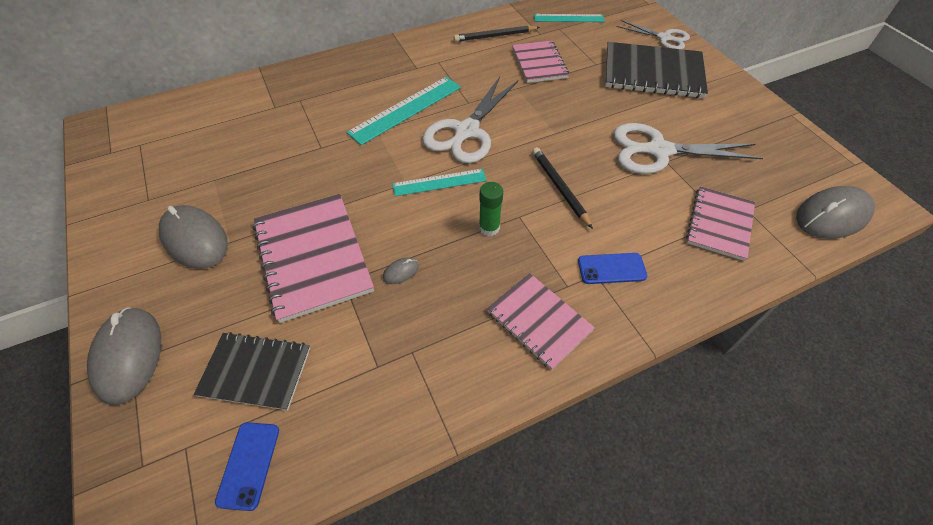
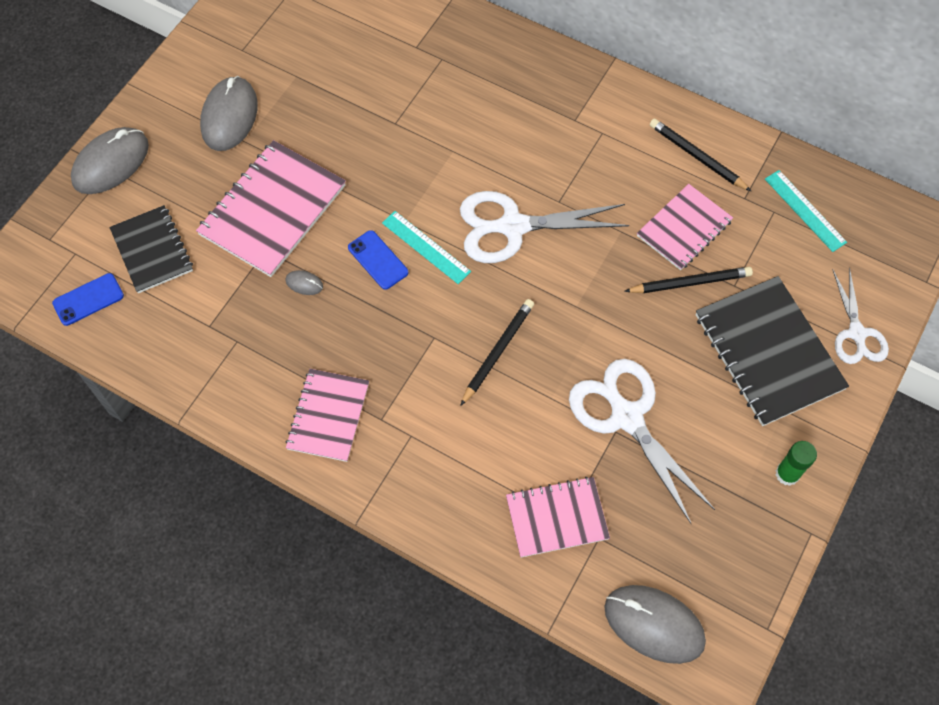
camera: 55 degrees right, 10 degrees up
turquoise ruler [346,77,461,145] -> none
green glue stick [479,182,503,236] -> green glue stick moved to [776,441,817,486]
blue phone [578,253,647,284] -> blue phone moved to [348,230,408,290]
none -> black pencil [624,267,753,293]

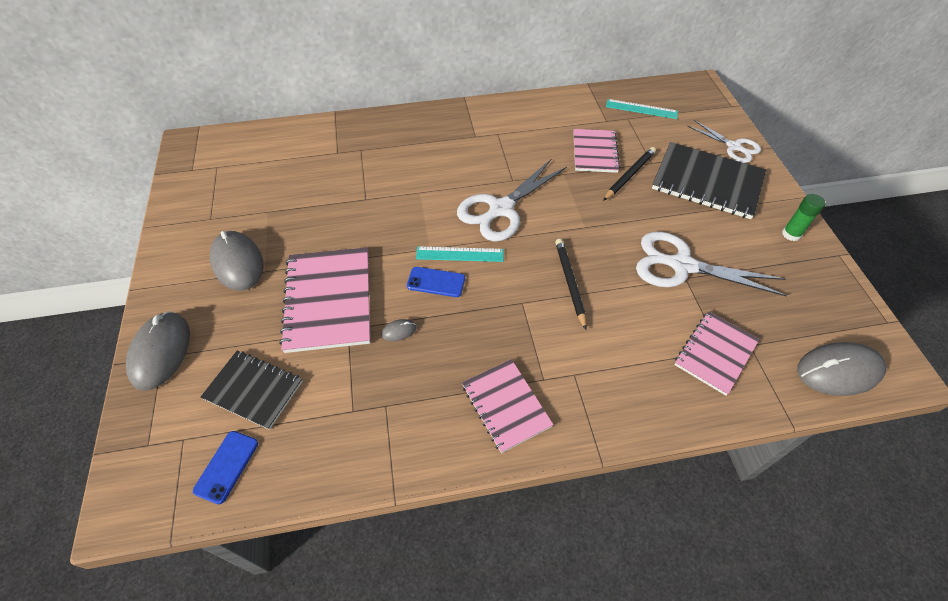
camera: 40 degrees left, 10 degrees down
black pencil [650,119,751,191] -> none

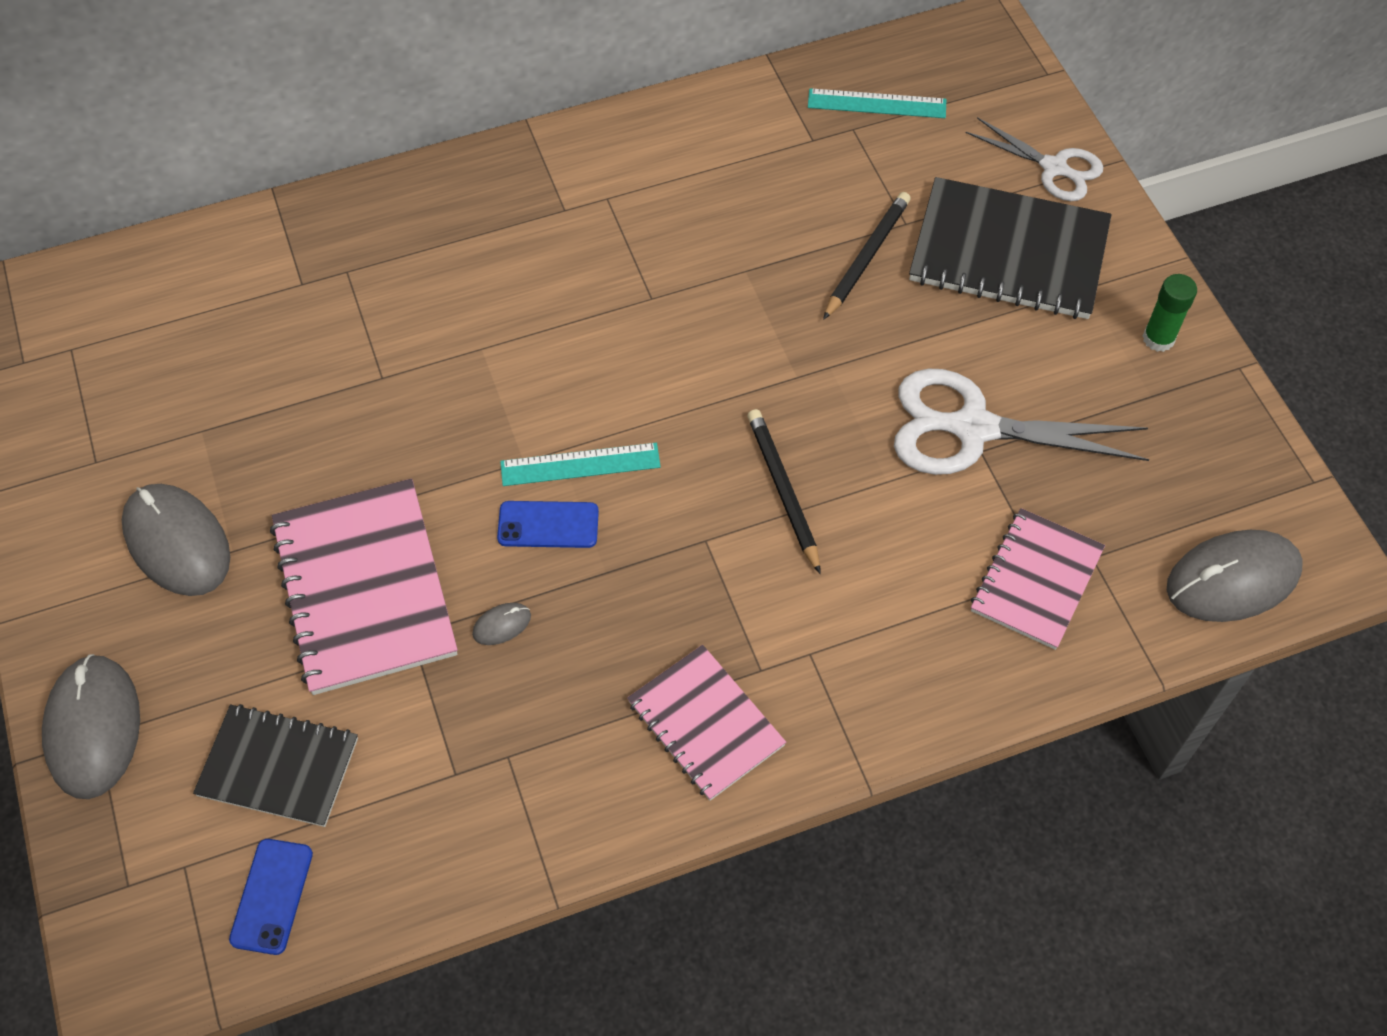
camera: 10 degrees left, 5 degrees up
white scissors [457,159,567,242] -> none
pink notebook [573,129,620,173] -> none

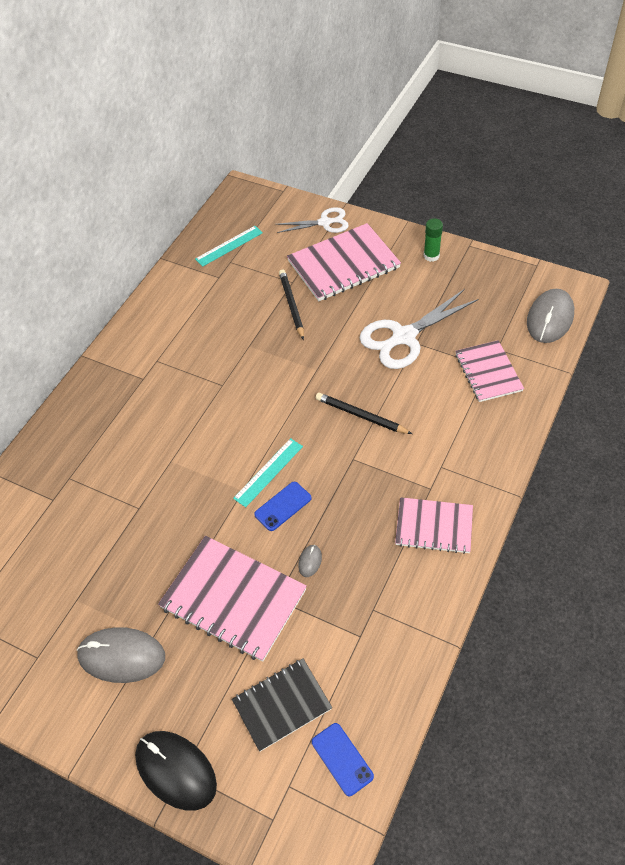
camera: 40 degrees left, 5 degrees down
grey mouse [42,654,140,799] -> black mouse [135,731,217,811]
black notebook [909,177,1111,319] -> pink notebook [287,223,401,301]

